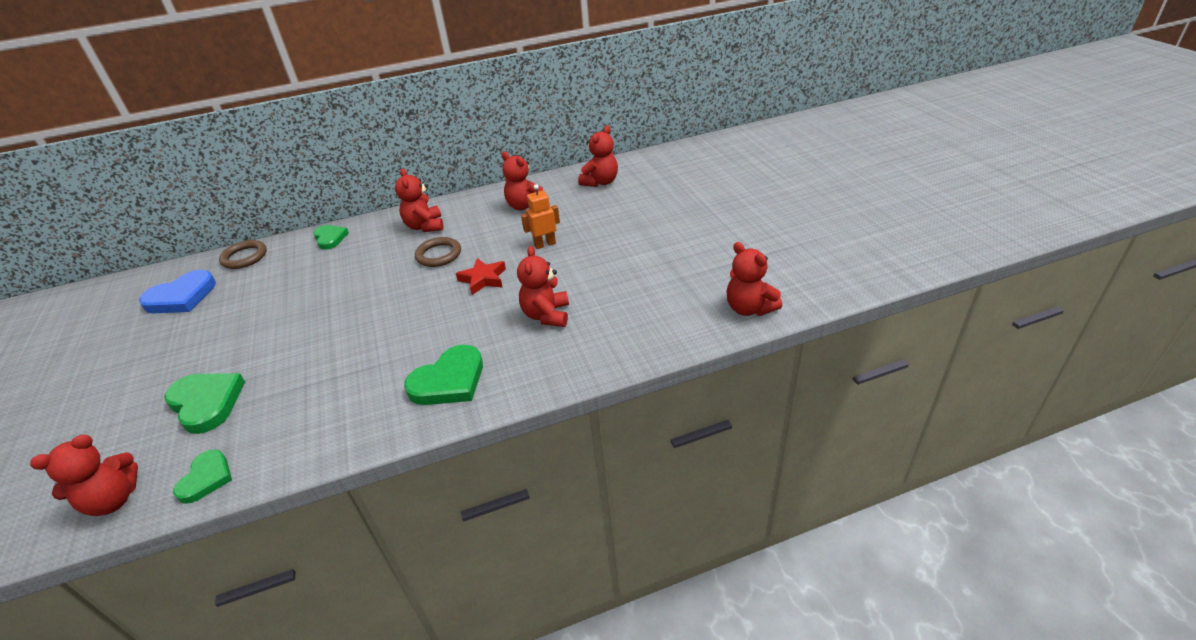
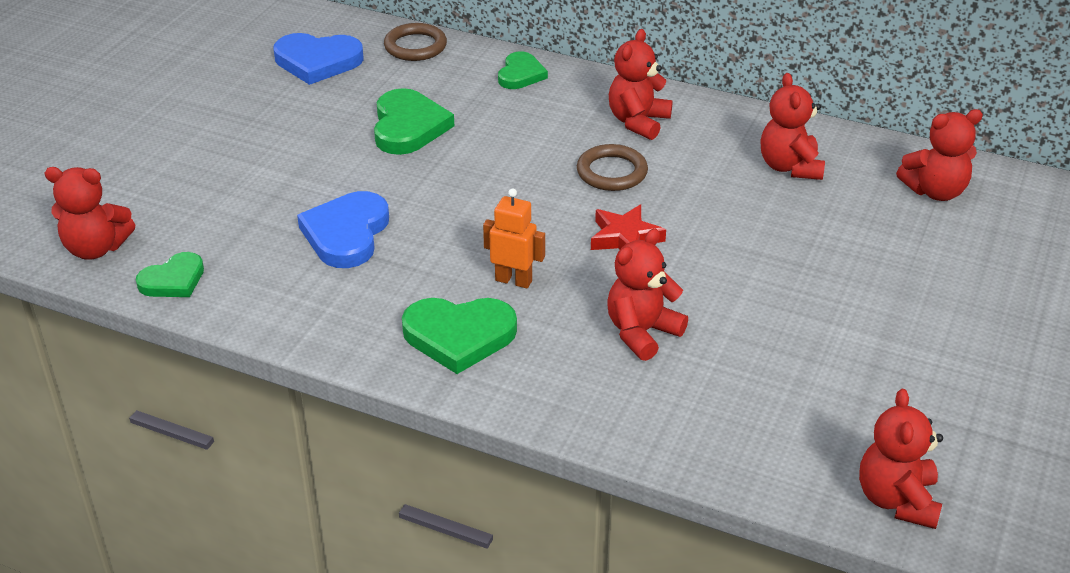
camera: 40 degrees right, 0 degrees up
green heart [164,373,245,434] -> green heart moved to [374,88,454,155]
orange robot [521,184,560,249] -> orange robot moved to [483,189,545,288]
none -> blue heart [297,191,389,268]

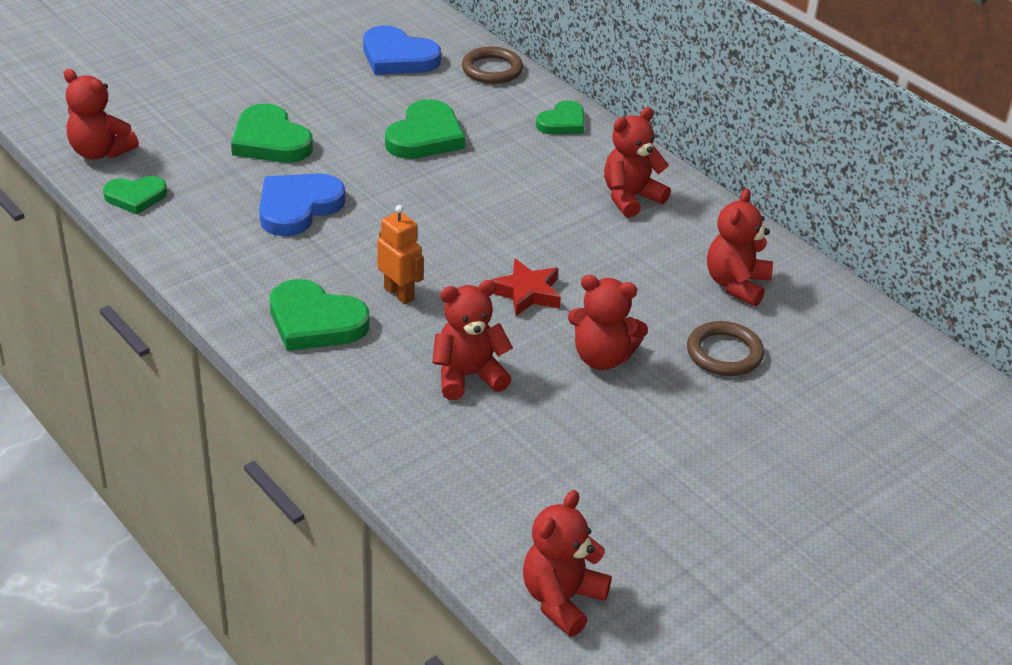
camera: 25 degrees right, 0 degrees up
brown ring [577,144,648,191] -> brown ring moved to [687,321,764,376]
red teddy bear [896,109,983,201] -> red teddy bear moved to [568,275,648,370]
none -> green heart [231,104,313,163]

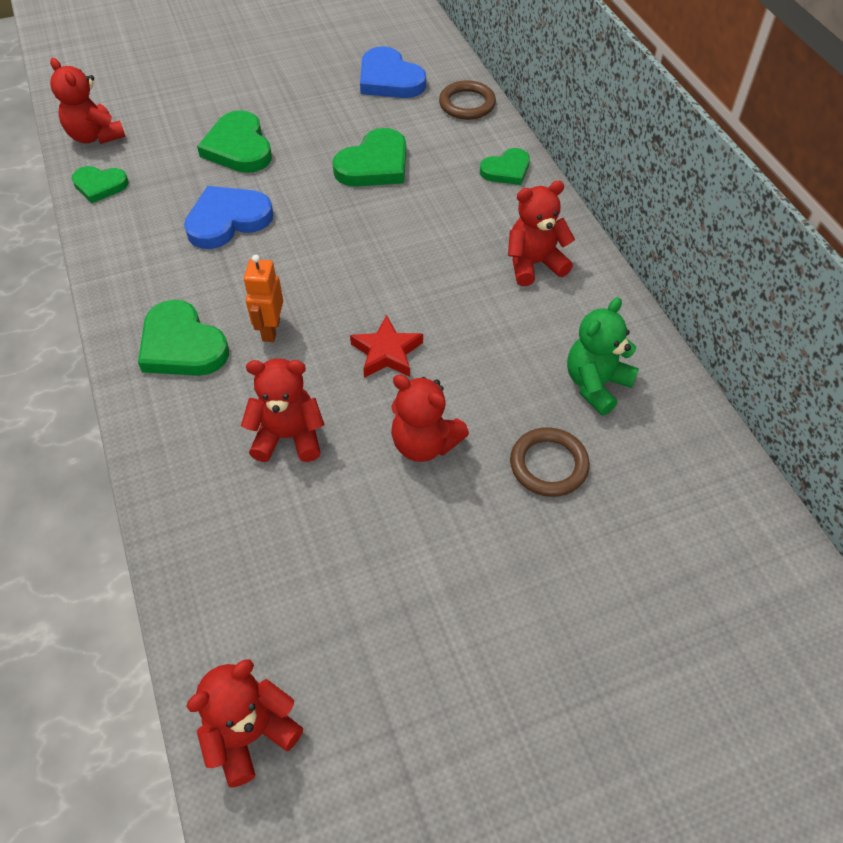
camera: 20 degrees right, 15 degrees up
orange robot [377,205,424,304] -> orange robot turned 150 degrees counterclockwise [244,254,283,342]
red teddy bear [707,189,773,306] -> green teddy bear [567,297,639,415]

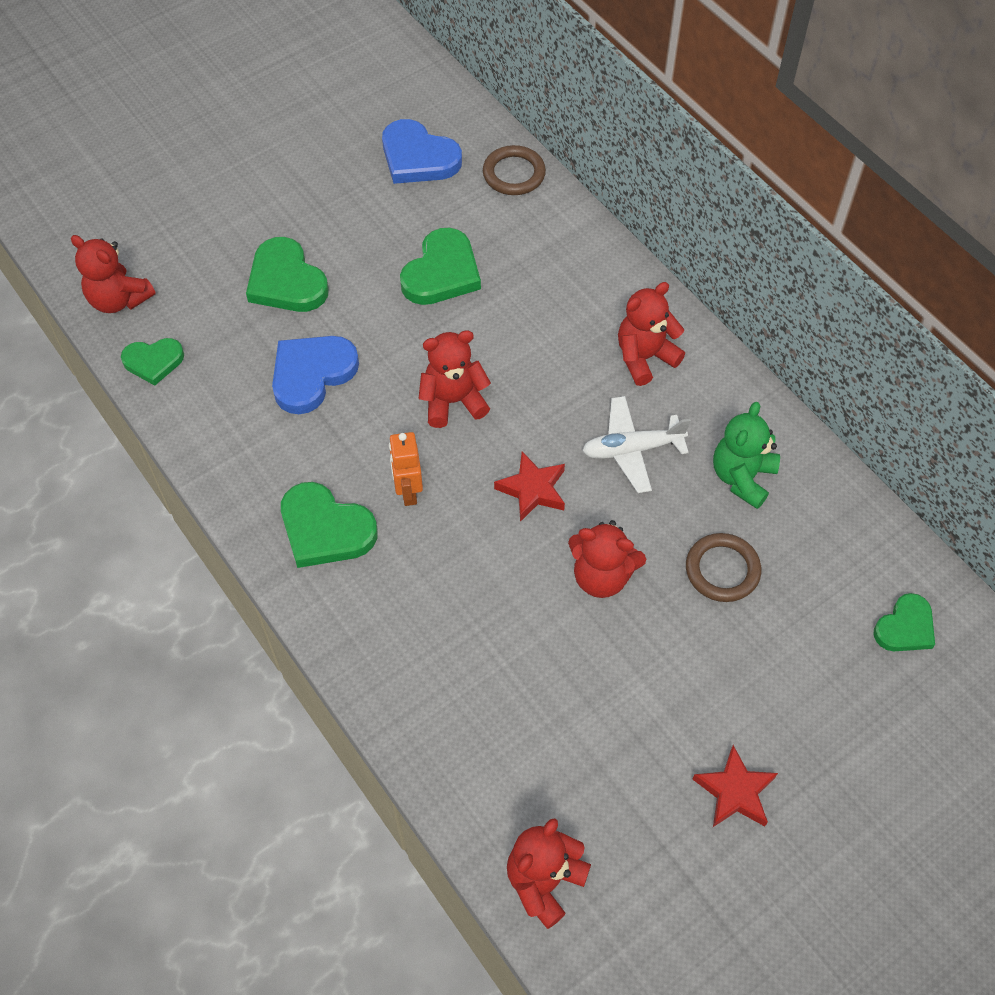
camera: 15 degrees left, 5 degrees up
red teddy bear [241,358,325,462] -> red teddy bear moved to [418,330,491,428]
green heart [480,148,530,185] -> green heart moved to [874,593,935,651]
none -> white plane [582,396,691,493]
none -> red star [693,745,778,827]

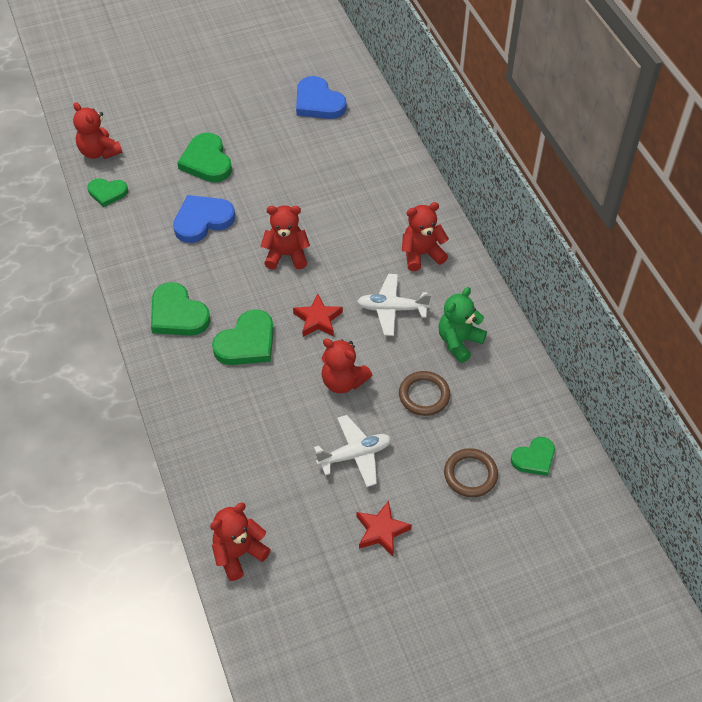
camera: 15 degrees right, 5 degrees down
orange robot [389,432,423,506] -> none
green heart [400,228,481,305] -> green heart moved to [212,309,274,365]
brown ring [483,145,546,195] -> brown ring moved to [444,448,498,497]
none -> white plane [314,415,391,487]

